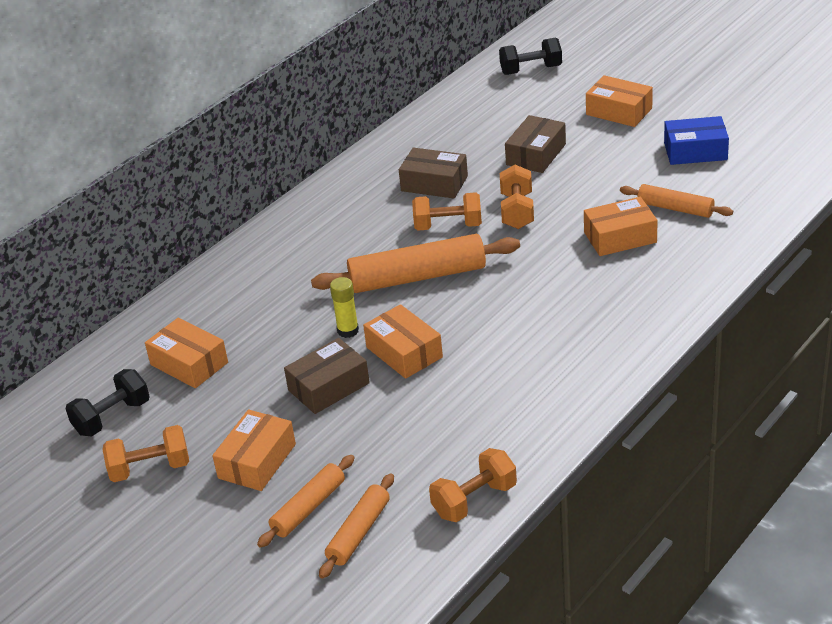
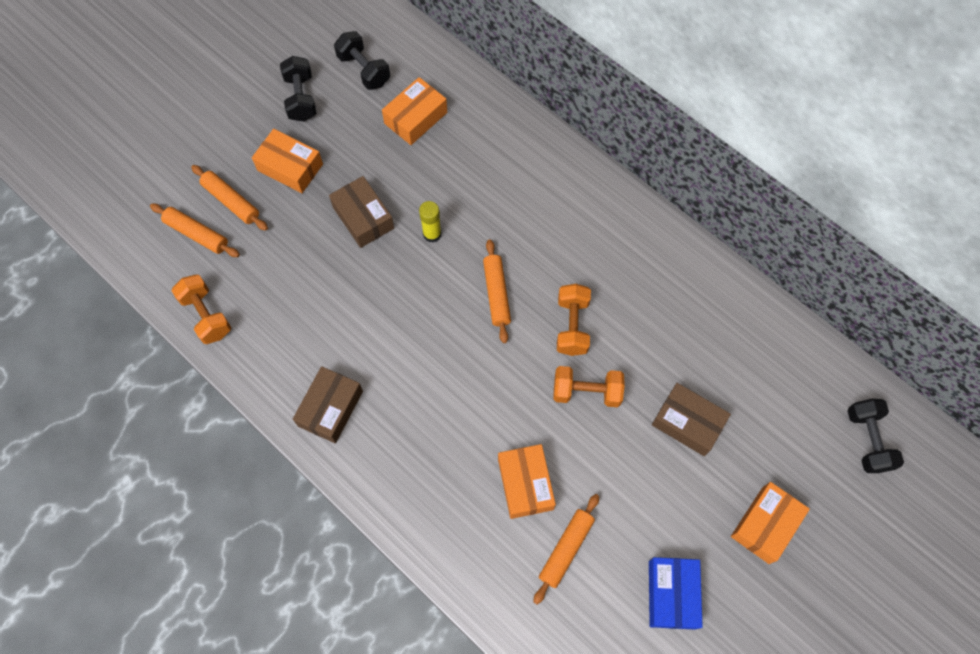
camera: 90 degrees right, 30 degrees up
orange dumbbell [103,425,189,482] -> black dumbbell [280,56,316,122]
orange rolling pin [311,234,520,293] -> orange rolling pin [483,239,511,343], size x0.57
orange box [363,304,443,379] -> none
brown box [399,148,468,198] -> brown box moved to [293,366,363,443]

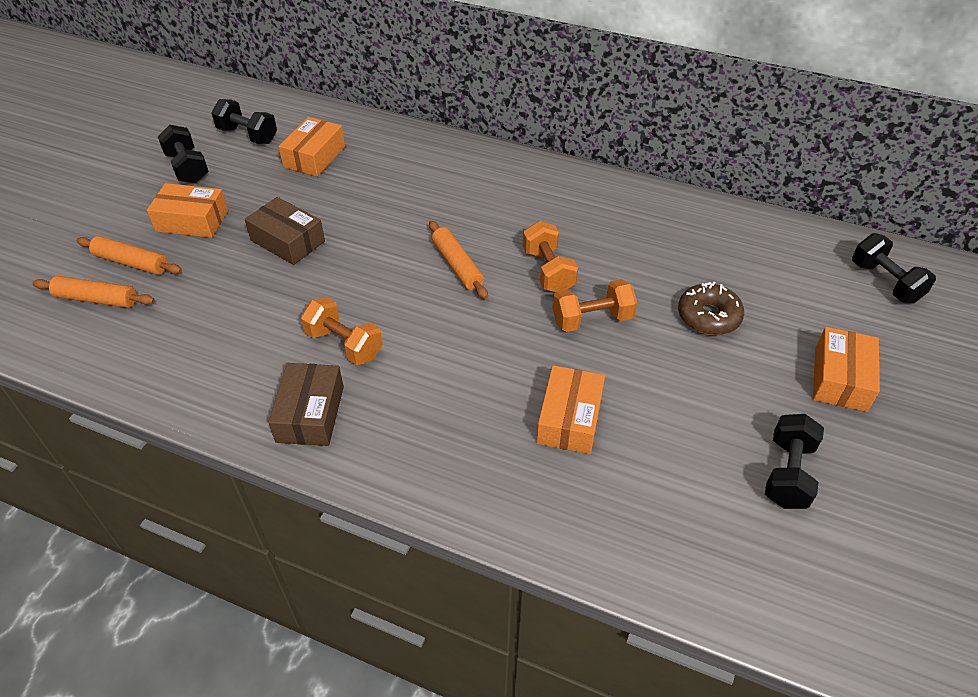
camera: 20 degrees left, 20 degrees down
orange dumbbell [171,274,232,344] -> orange dumbbell moved to [301,297,383,365]
yellow glue stick [419,201,442,243] -> none
orange box [498,444,556,519] -> orange box turned 45 degrees clockwise [537,365,605,454]
orange rolling pin [533,494,599,605] -> none
blue box [649,557,703,630] -> black dumbbell [765,414,824,509]
brown box [652,383,731,456] -> brown donut [678,282,744,335]

